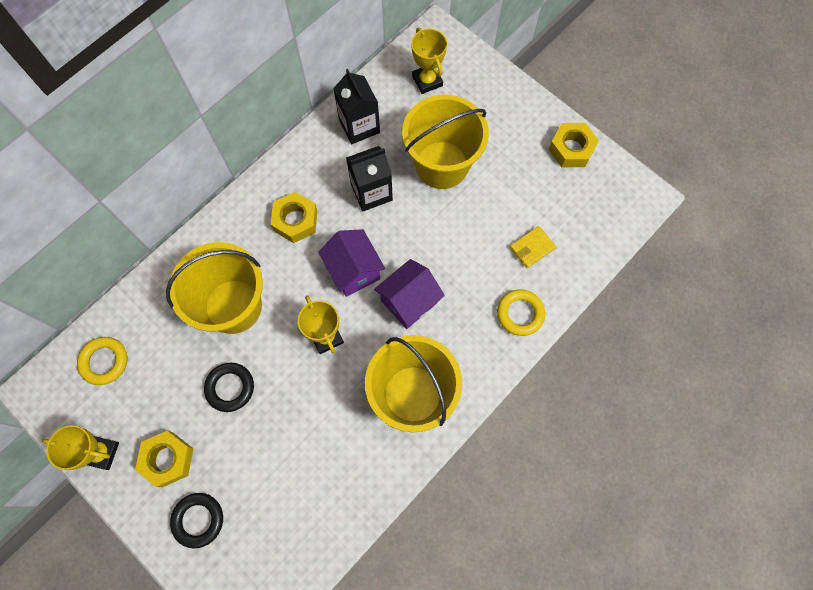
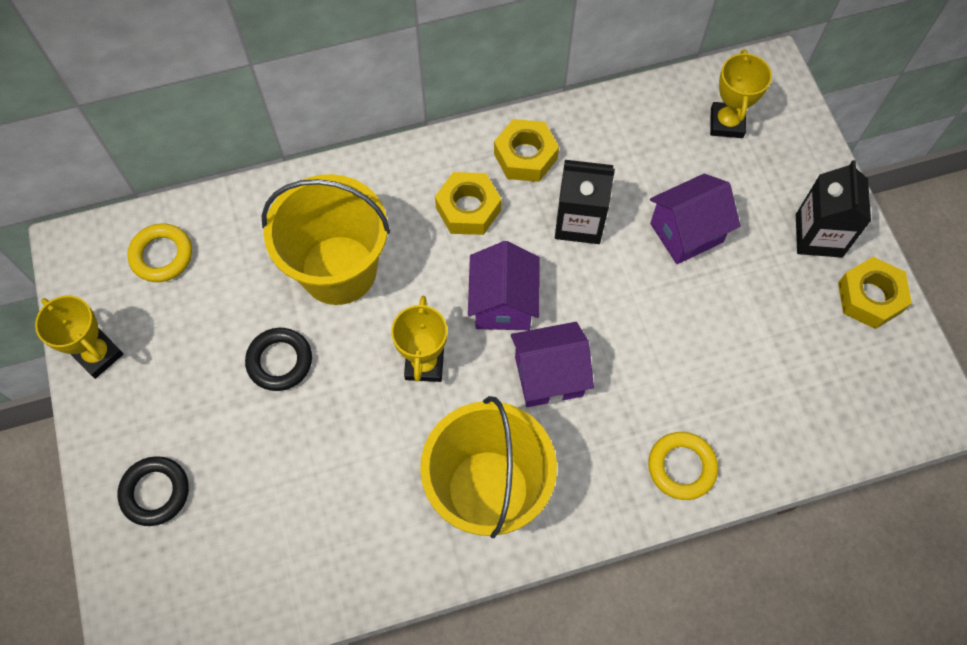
camera: 30 degrees right, 5 degrees down
yellow nut [135,431,194,487] -> yellow nut moved to [494,119,559,182]
black carton [333,69,380,144] -> black carton moved to [796,160,871,258]
yellow bucket [402,95,489,189] -> purple house [650,174,741,264]
yellow wallet [510,226,556,268] -> none

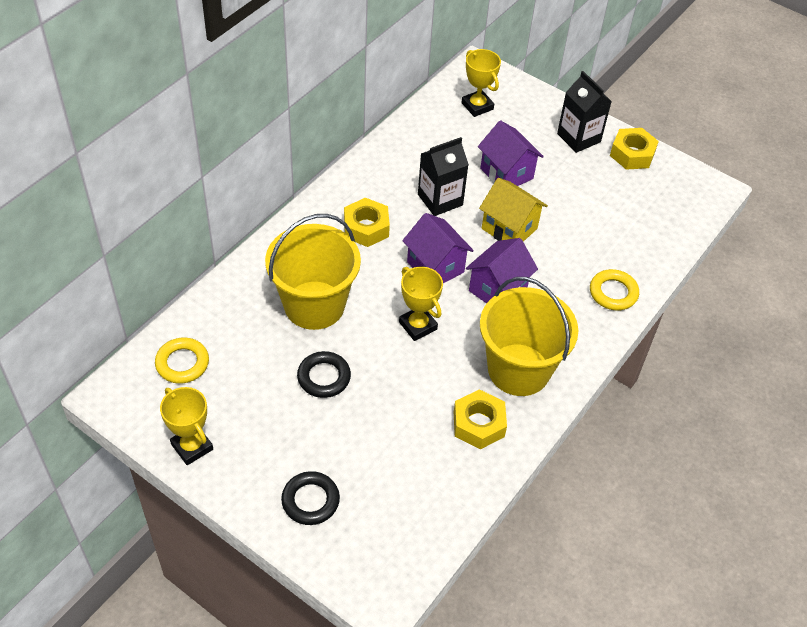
camera: 40 degrees left, 15 degrees down
yellow trophy [35,295,123,379] -> yellow trophy turned 45 degrees clockwise [160,387,213,465]
yellow nut [494,119,559,182] -> yellow nut moved to [454,389,507,449]
purple house [650,174,741,264] -> purple house turned 60 degrees counterclockwise [478,120,544,186]
none -> yellow house [479,178,548,242]

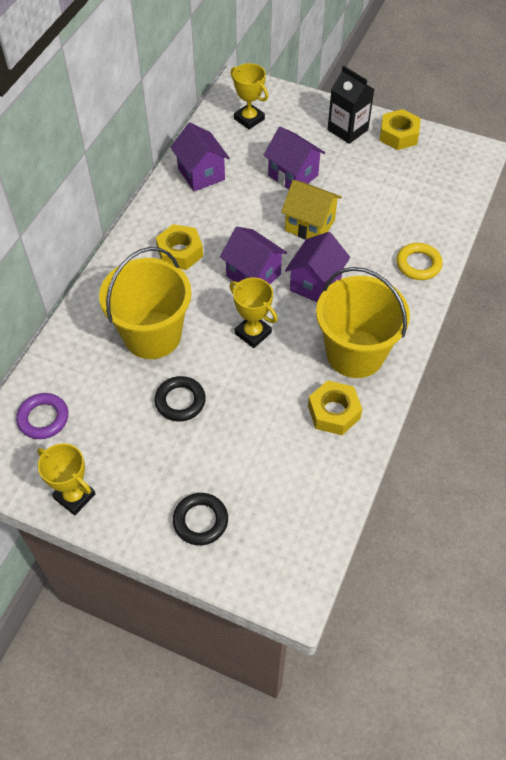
camera: 10 degrees left, 5 degrees up
yellow ring [155,338,209,384] -> purple ring [16,393,68,439]
black carton [418,137,469,216] -> none
none -> purple house [170,123,230,191]

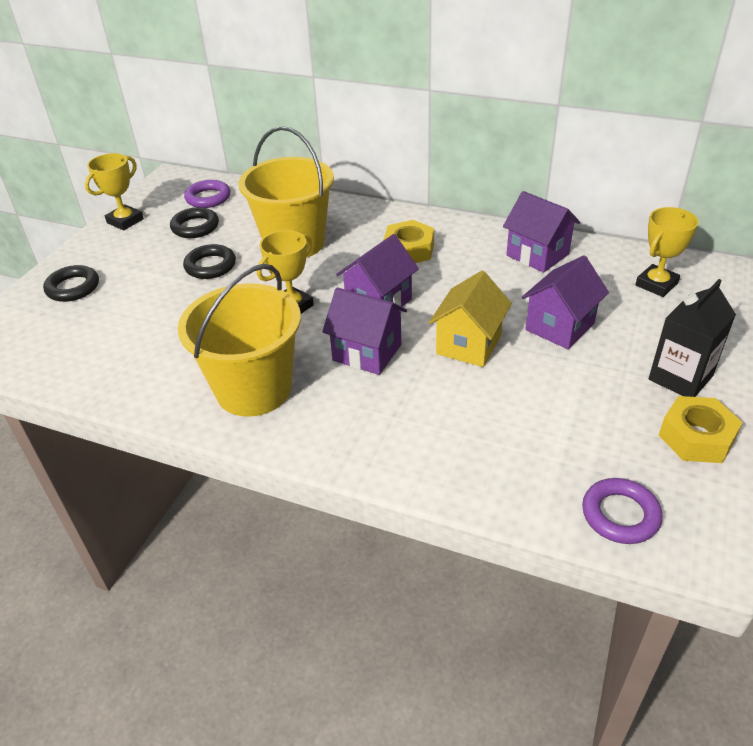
camera: 90 degrees right, 15 degrees down
purple house [170,123,230,191] -> purple house turned 75 degrees clockwise [503,191,580,273]
yellow nut [308,380,362,435] -> none
yellow ring [396,243,442,280] -> none
none -> black ring [170,207,219,238]
none -> purple ring [582,478,662,544]

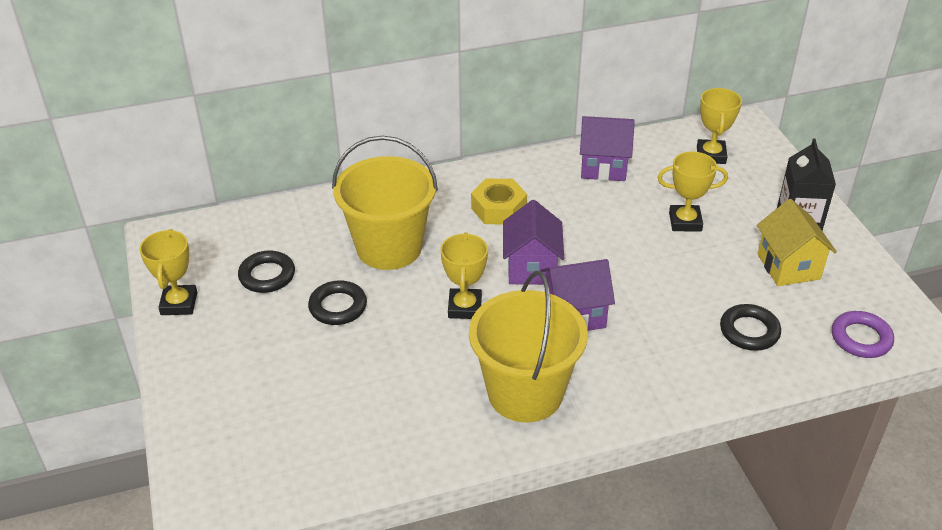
camera: 40 degrees left, 0 degrees up
black ring [43,265,99,302] -> black ring moved to [720,304,781,351]
purple ring [184,180,231,208] -> none
yellow house [429,271,512,367] -> yellow house moved to [757,199,837,286]
purple house [522,256,609,349] -> yellow trophy [657,151,728,232]
yellow nut [659,396,743,463] -> none

